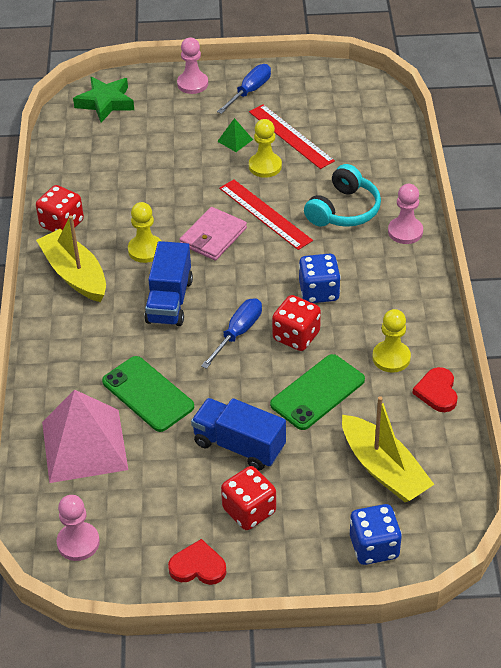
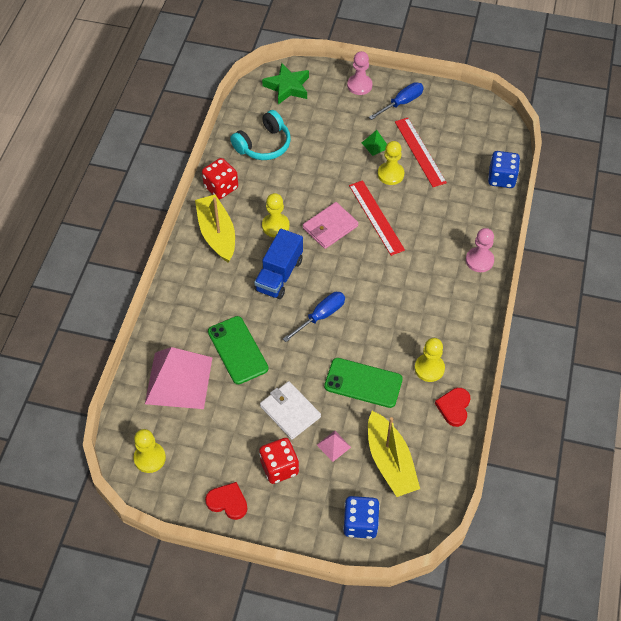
camera: 15 degrees right, 10 degrees up
pink pawn [56,495,100,561] -> yellow pawn [134,429,166,473]
blue truck [191,398,286,471] -> white wallet [260,381,321,440]
green phone [270,354,365,430] -> green phone turned 45 degrees clockwise [324,358,403,408]
red dice [272,295,321,351] -> none
blue dice [299,253,341,303] -> blue dice moved to [488,151,520,188]
turquoise headphones [304,164,381,227] -> turquoise headphones moved to [230,110,291,160]
none -> pink pyramid [317,431,351,462]

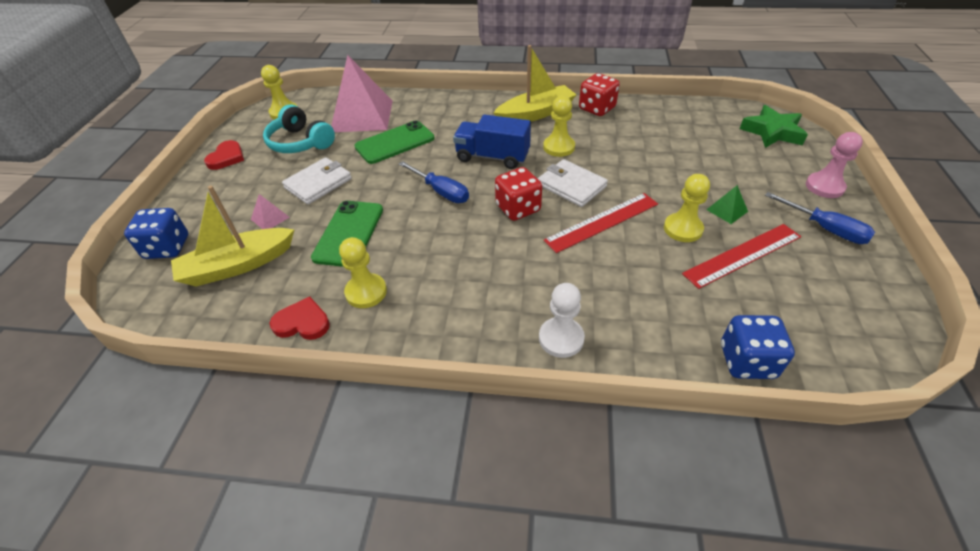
camera: 85 degrees right, 10 degrees down
turquoise headphones [230,110,291,160] -> turquoise headphones moved to [263,104,335,153]
red dice [259,438,299,484] -> red dice moved to [495,167,542,221]
pink wallet [303,202,358,249] -> white wallet [538,159,608,207]
pink pawn [466,228,494,272] -> white pawn [539,283,585,358]

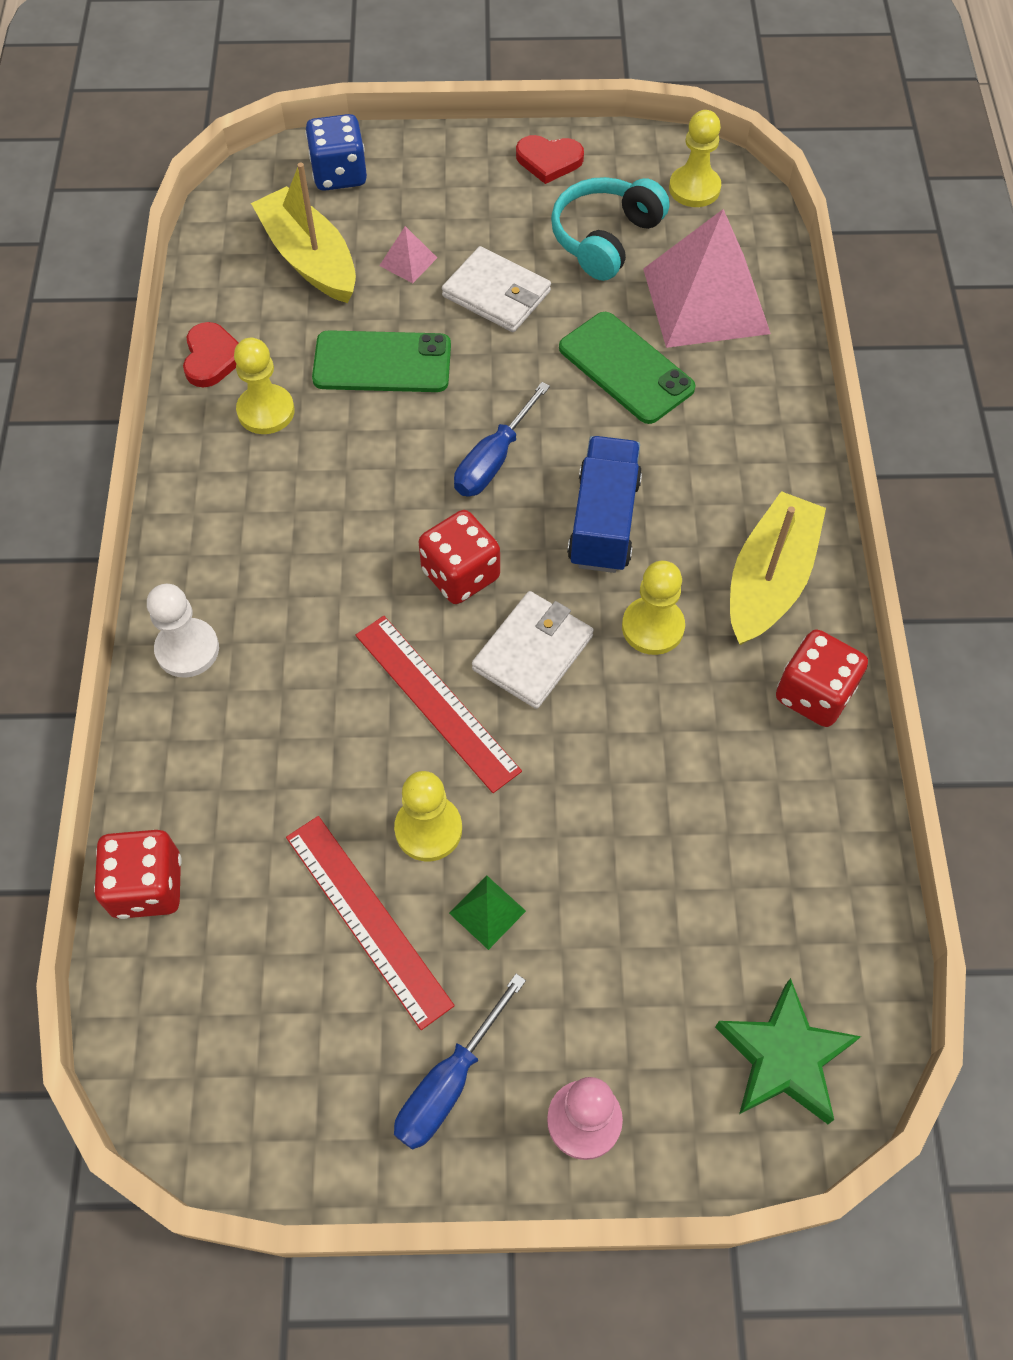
camera: 80 degrees right, 15 degrees up
yellow boat [494,45,577,121] -> yellow boat turned 120 degrees counterclockwise [730,491,826,645]
blue dice [721,315,795,379] -> red dice [94,830,182,919]

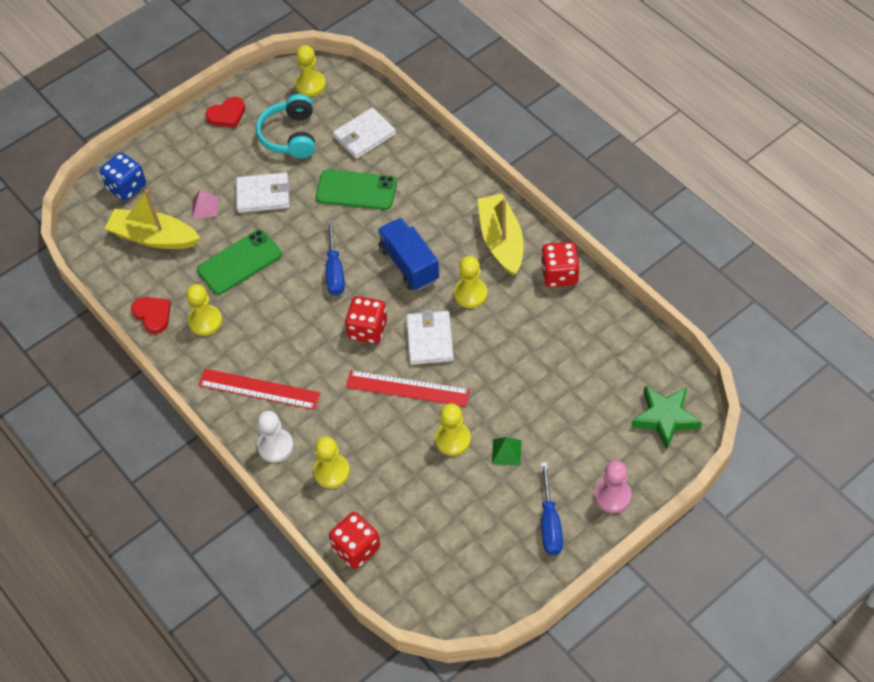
camera: 35 degrees left, 5 degrees down
red ruler [286,816,455,1030] -> red ruler moved to [199,369,320,410]
pink pyramid [643,209,771,348] -> white wallet [333,107,396,159]
none -> yellow pawn [313,436,350,488]

